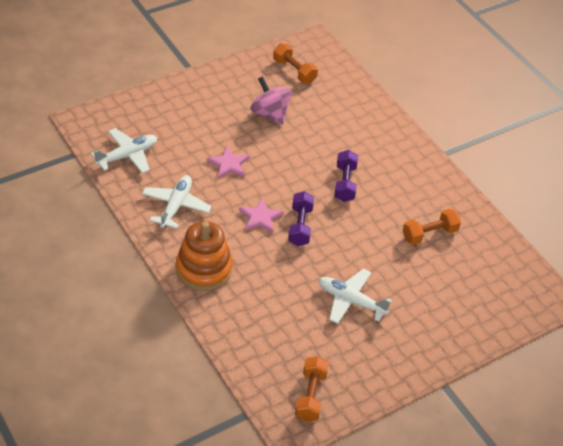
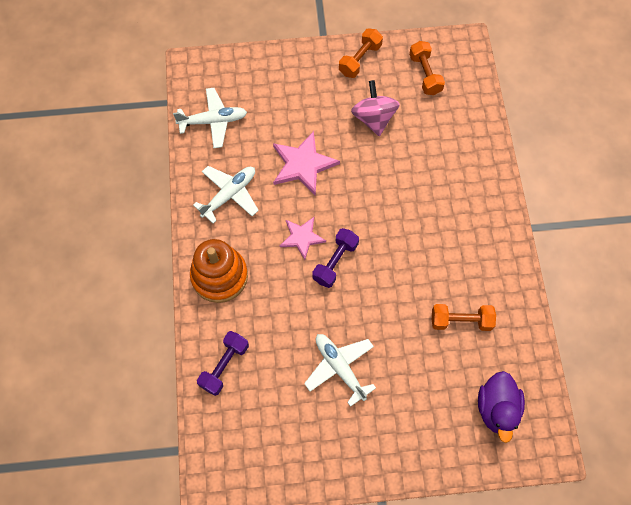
camera: 30 degrees right, 20 degrees up
pink star [207,146,250,179] -> pink star [273,131,340,196], size x1.56
orange dumbbell [295,356,329,422] -> orange dumbbell moved to [339,28,383,78]
purple dumbbell [335,150,358,202] -> purple dumbbell moved to [197,331,249,396]
none -> purple duck [478,371,525,443]

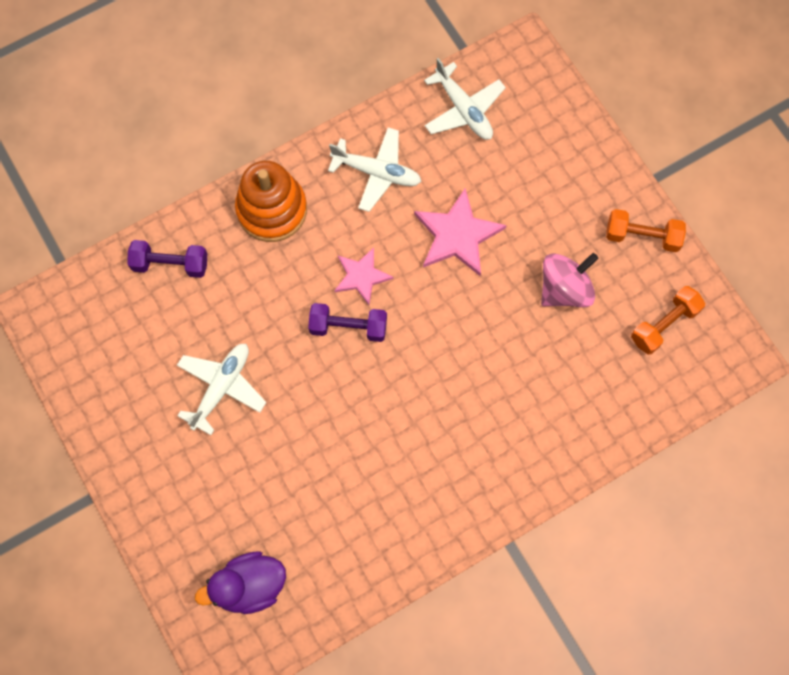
camera: 65 degrees right, 5 degrees up
orange dumbbell [432,304,496,331] -> none

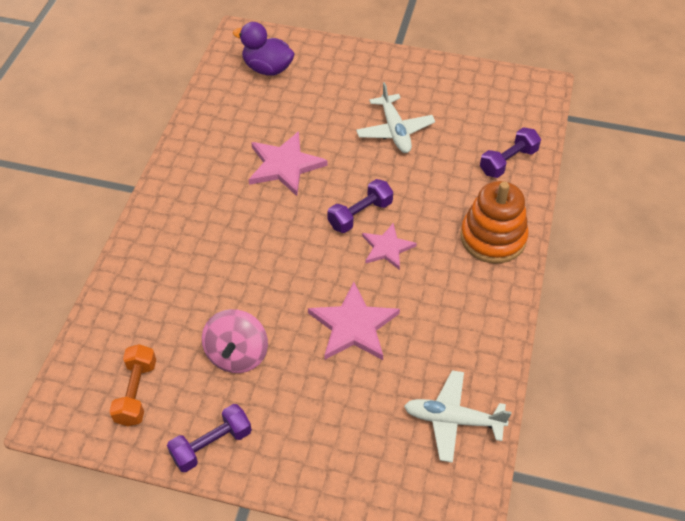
camera: 135 degrees right, 20 degrees down
purple duck [195,551,286,614] -> purple duck turned 90 degrees counterclockwise [233,22,295,76]
white plane [328,127,422,212] -> none
orange dumbbell [606,209,686,252] -> purple dumbbell [167,404,252,472]
none -> pink star [249,131,328,196]

